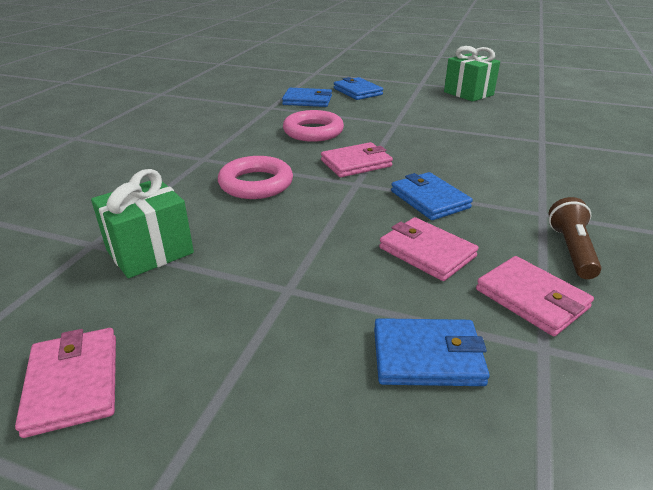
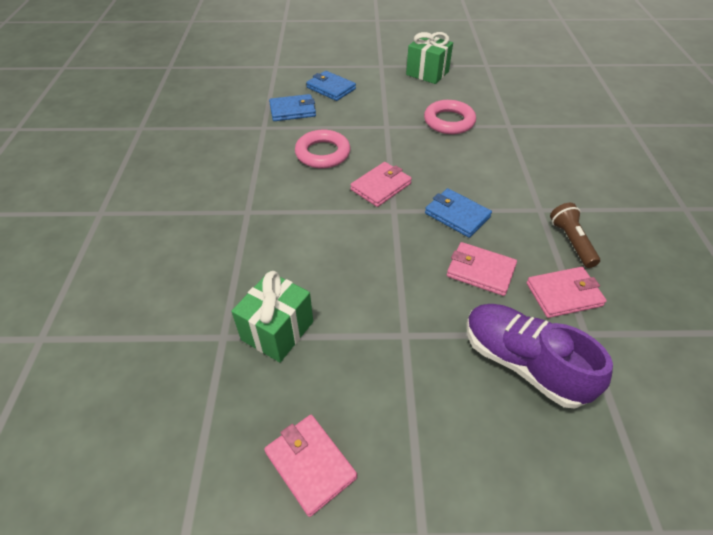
camera: 20 degrees left, 15 degrees up
pink ring [218,156,293,199] -> pink ring moved to [424,100,476,134]
blue wallet [374,318,490,386] -> purple shoe [467,304,613,408]
pink wallet [476,256,594,337] -> pink wallet turned 45 degrees counterclockwise [526,267,607,318]

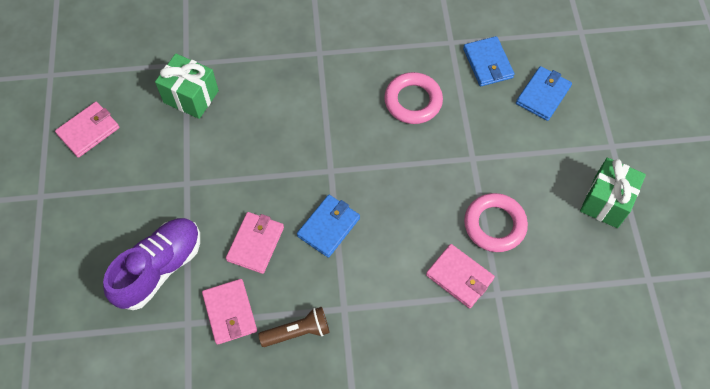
camera: 85 degrees right, 15 degrees up
pink wallet [350,162,412,207] -> pink wallet moved to [426,244,495,308]

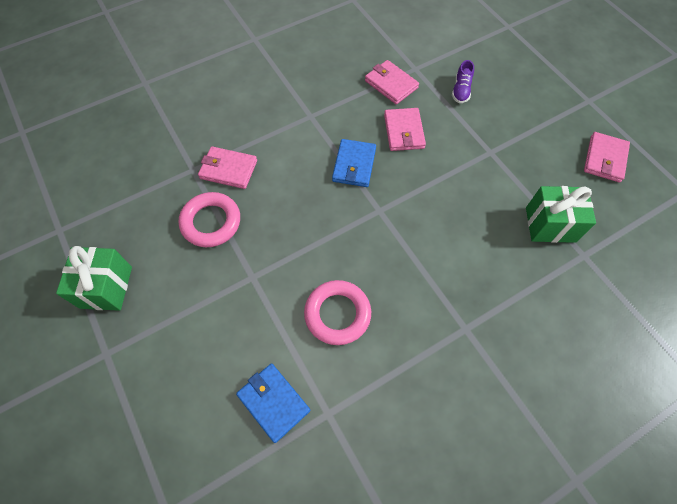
camera: 155 degrees right, 0 degrees up
purple shoe [103,218,200,310] -> purple shoe [452,60,474,103], size x0.48
brown flashlight [258,307,330,347] -> none
blue wallet [516,66,572,121] -> none

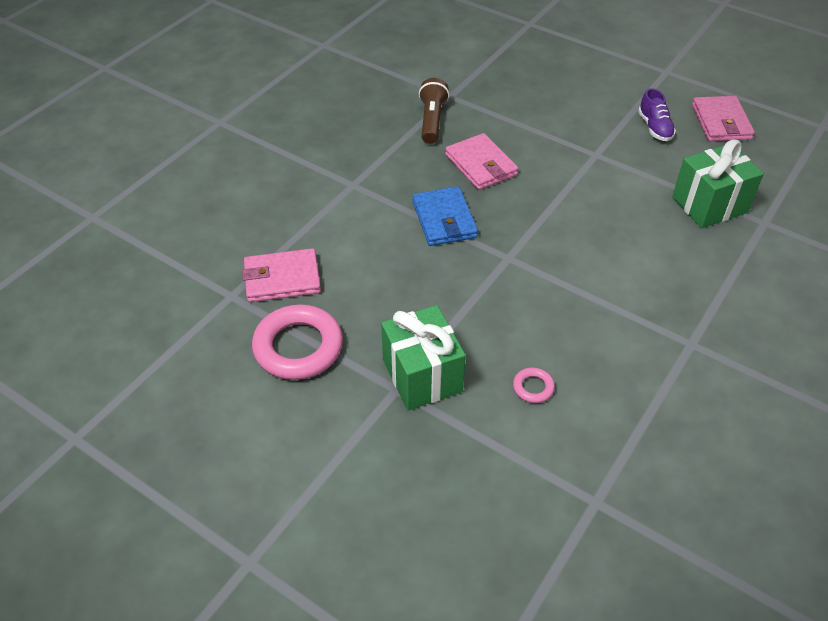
camera: 25 degrees left, 15 degrees down
green gift [56,246,132,311] -> green gift moved to [381,305,466,410]
blue wallet [236,363,310,443] -> none
pink ring [304,280,371,345] -> pink ring [513,367,555,403], size x0.44
pink wallet [365,60,419,104] -> brown flashlight [419,78,449,144]
purple shoe [452,60,474,103] -> purple shoe moved to [638,88,676,141]

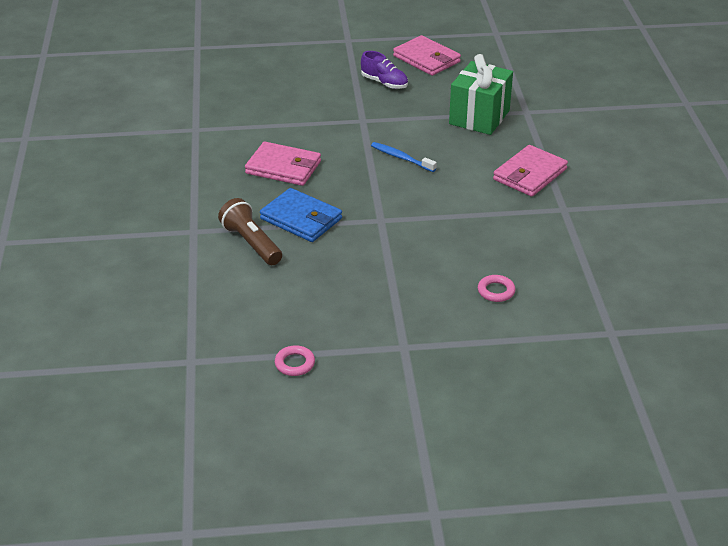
camera: 40 degrees left, 10 degrees down
pink wallet [242,248,321,302] -> pink wallet moved to [493,145,568,197]
pink ring [252,304,343,380] -> pink ring [275,345,315,376], size x0.44
green gift [381,305,466,410] -> none
brown flashlight [419,78,449,144] -> brown flashlight moved to [218,198,282,265]
none -> blue toothbrush [371,142,437,172]

